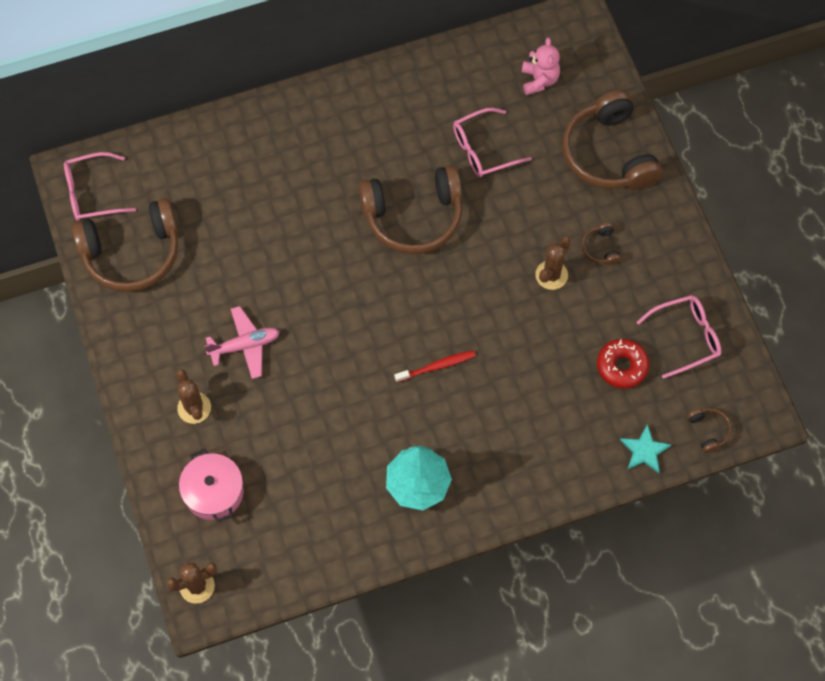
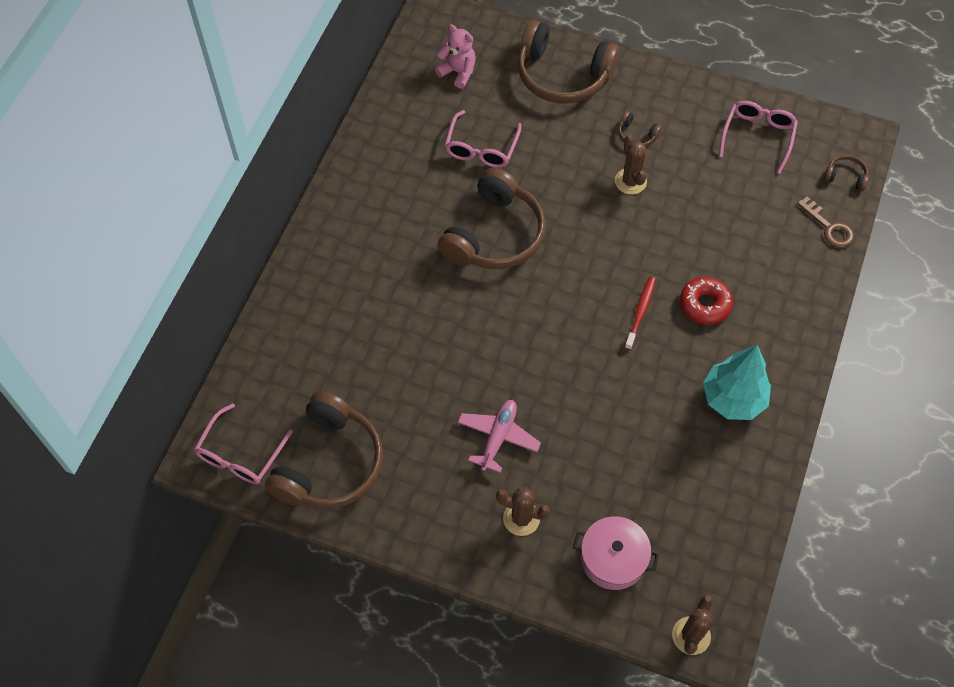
camera: 50 degrees left, 5 degrees down
red donut [597,339,649,389] -> red donut moved to [680,277,733,325]
turquoise star [620,424,671,473] -> brown key [797,196,854,248]

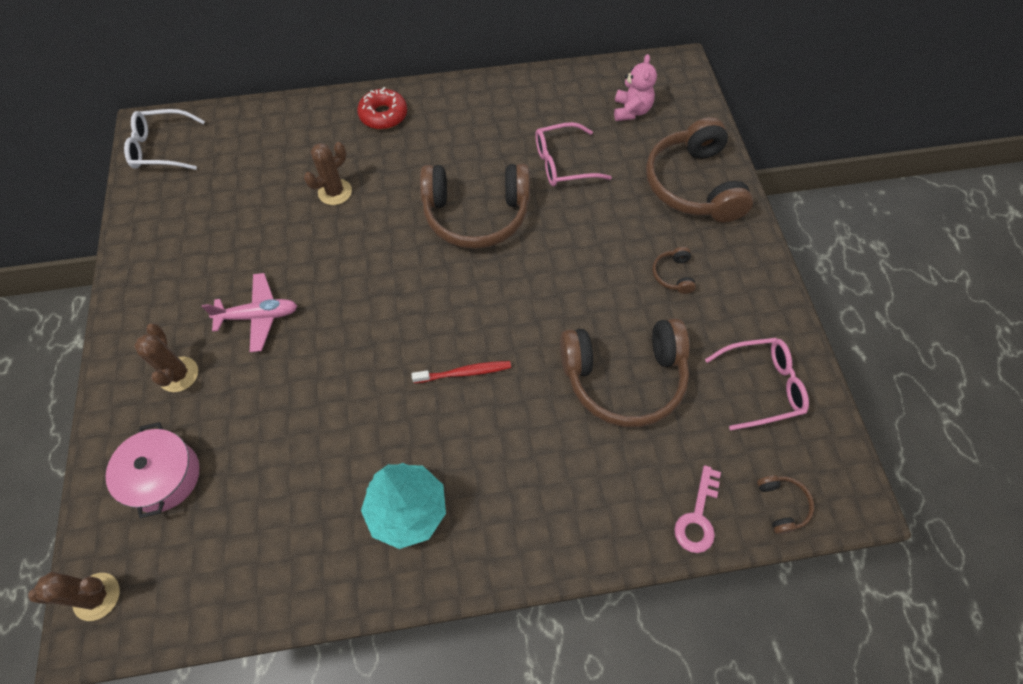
camera: 60 degrees right, 0 degrees up
pink glasses [194,404,293,484] -> white glasses [124,109,205,170]
brown headphones [265,391,383,509] -> brown headphones moved to [560,318,690,427]
brown cactus [615,135,647,195] -> brown cactus moved to [304,142,352,205]
red donut [680,277,733,325] -> red donut moved to [357,87,407,129]
brown key [797,196,854,248] -> pink key [674,465,721,553]

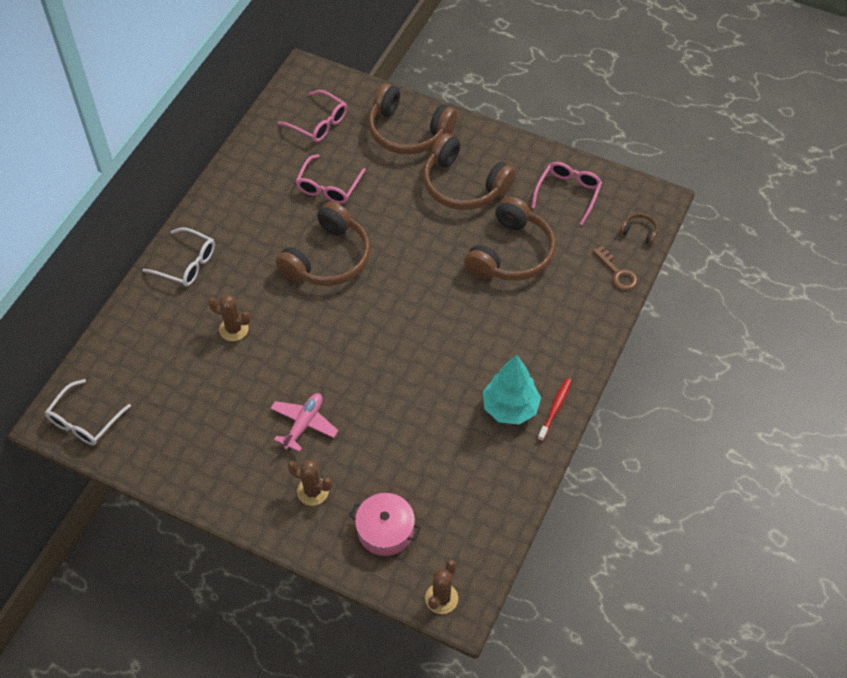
camera: 55 degrees left, 5 degrees down
brown cactus [304,142,352,205] -> brown cactus turned 60 degrees counterclockwise [208,295,251,341]
red donut [357,87,407,129] -> white glasses [142,227,215,286]
red toothbrush [411,361,511,383] -> red toothbrush moved to [537,378,572,442]
pink teddy bear [614,54,657,121] -> pink glasses [278,90,347,142]
brown headphones [652,247,696,294] -> brown headphones [423,133,516,210], size x2.44
pink key [674,465,721,553] -> brown key [593,246,638,291]

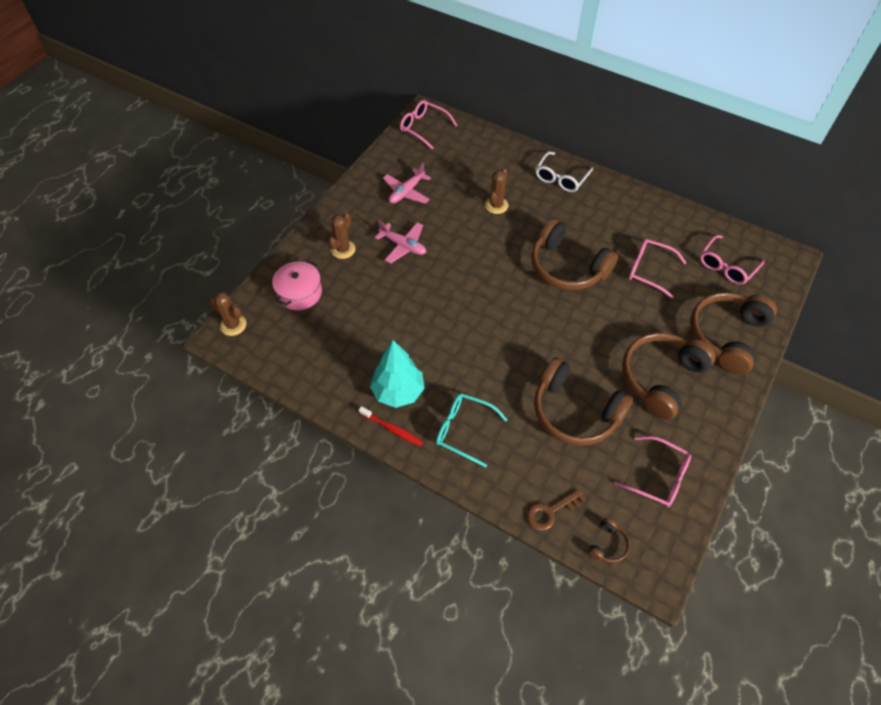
camera: 95 degrees right, 0 degrees up
white glasses [45,379,131,445] -> pink glasses [400,100,457,150]
none -> pink plane [383,163,431,203]
none -> turquoise glasses [436,393,508,468]

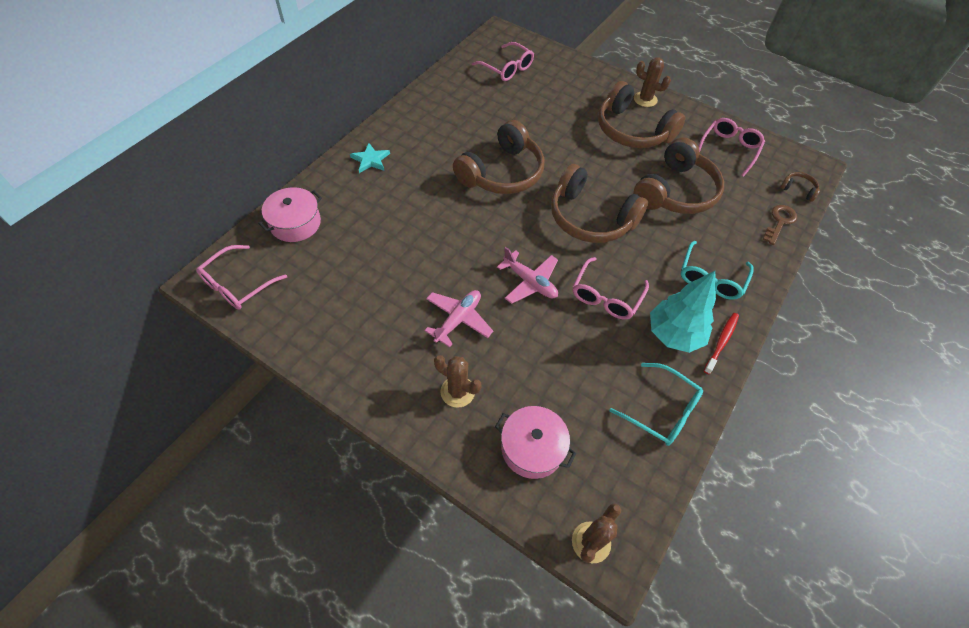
camera: 90 degrees left, 0 degrees up
pink plane [383,163,431,203] -> pink plane moved to [497,247,558,304]
brown cactus [485,168,508,214] -> brown cactus moved to [634,57,671,107]
brown key [527,489,586,531] -> brown key turned 120 degrees counterclockwise [763,205,797,245]
white glasses [535,151,593,192] -> turquoise star [350,143,390,173]
pink glasses [629,239,686,298] -> pink glasses moved to [573,257,649,319]
brown headphones [690,292,777,375] -> brown headphones moved to [551,164,648,243]
none -> pink pot [258,187,322,242]
none -> turquoise glasses [610,363,703,446]

